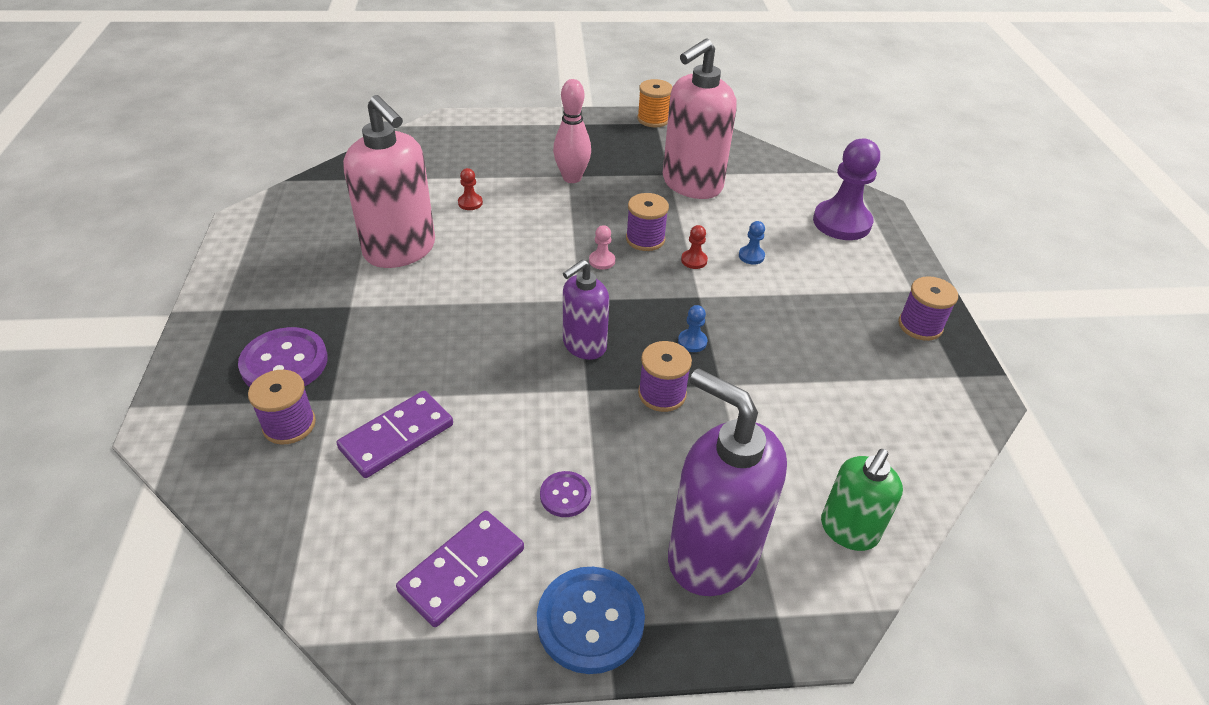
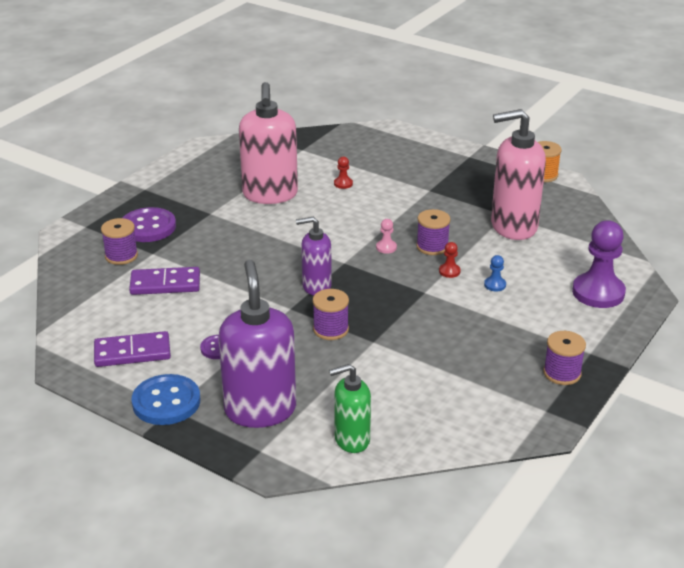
camera: 40 degrees right, 10 degrees down
pink bowling pin [553,79,591,183] -> none
blue pawn [678,305,707,352] -> none

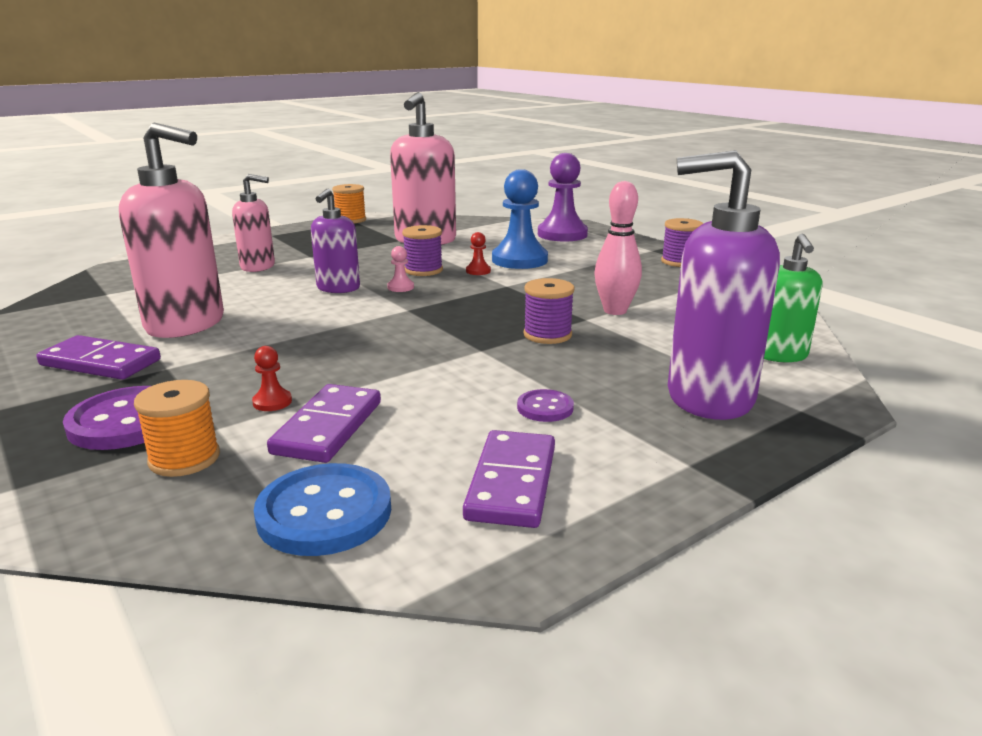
camera: 70 degrees left, 10 degrees down
purple spool [101,218,138,265] -> orange spool [134,380,220,477]
blue button [131,374,200,425] -> blue button moved to [254,463,391,556]
purple soap dispenser [296,217,332,295] -> purple soap dispenser moved to [311,189,360,293]
red pawn [334,156,353,189] -> red pawn moved to [252,346,292,411]
blue pawn [484,255,506,291] -> blue pawn [492,169,548,269], size x2.35
none -> purple domino [36,335,161,380]
none -> pink soap dispenser [232,174,275,272]
none -> pink bowling pin [594,181,642,315]

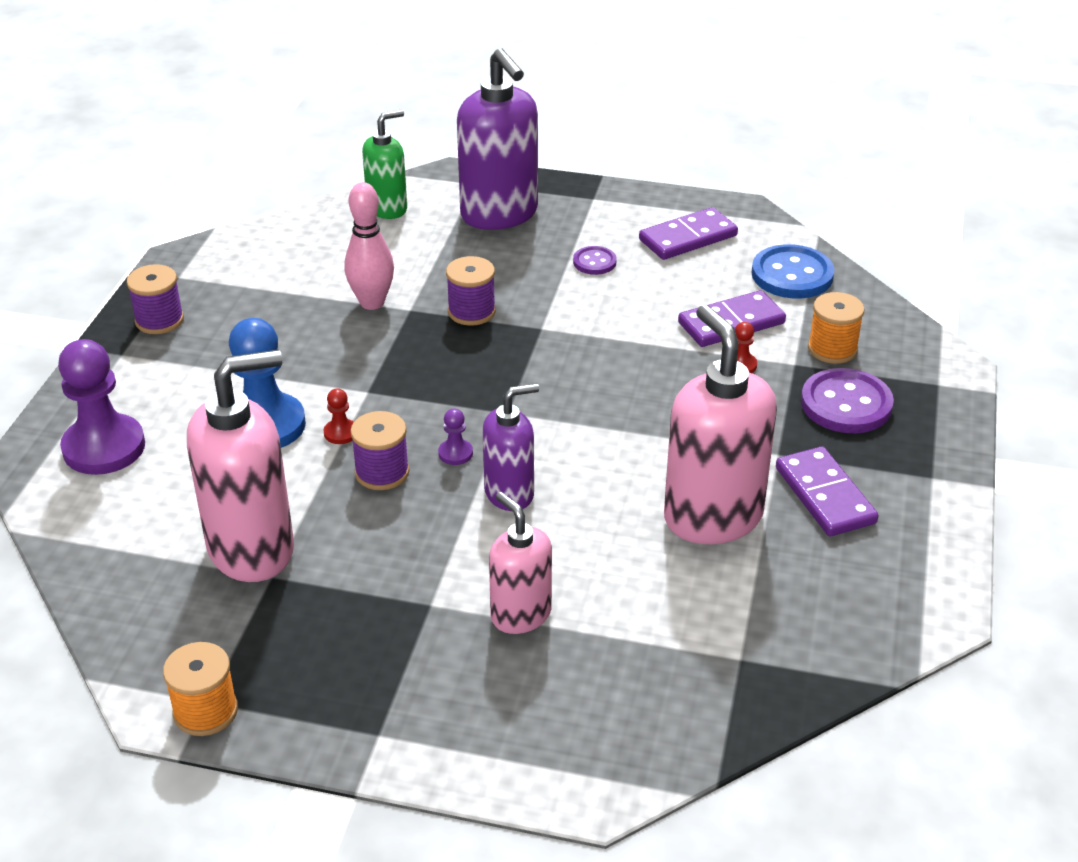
camera: 130 degrees left, 15 degrees up
pink pawn [387,246,414,292] -> purple pawn [438,409,473,465]

